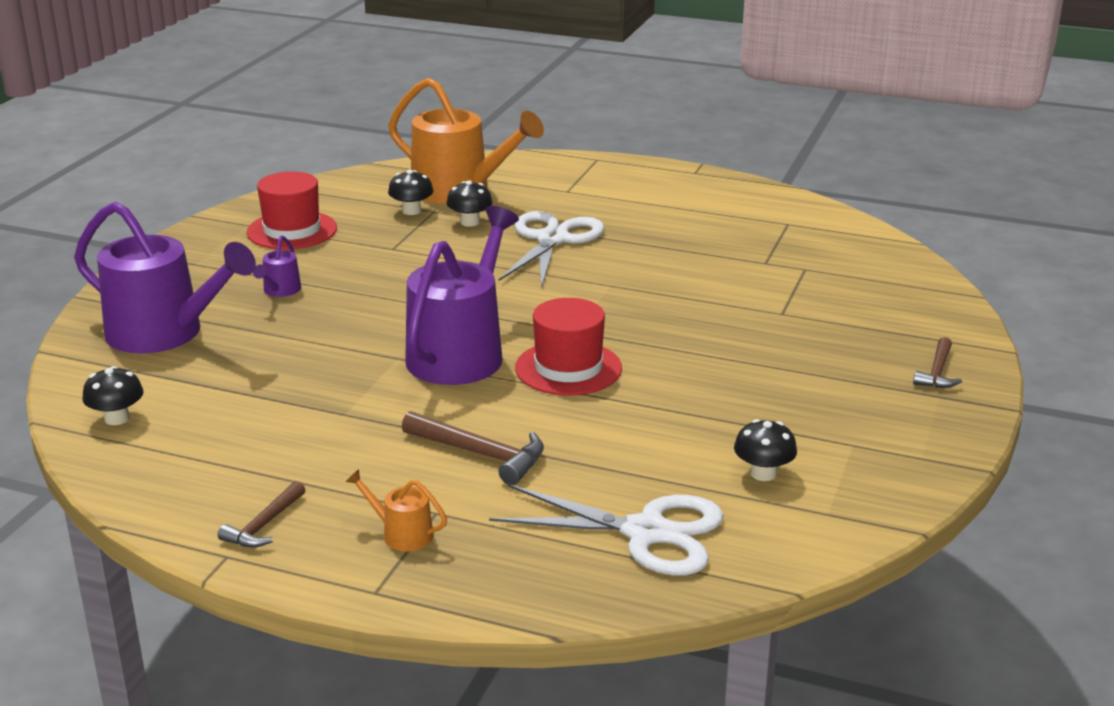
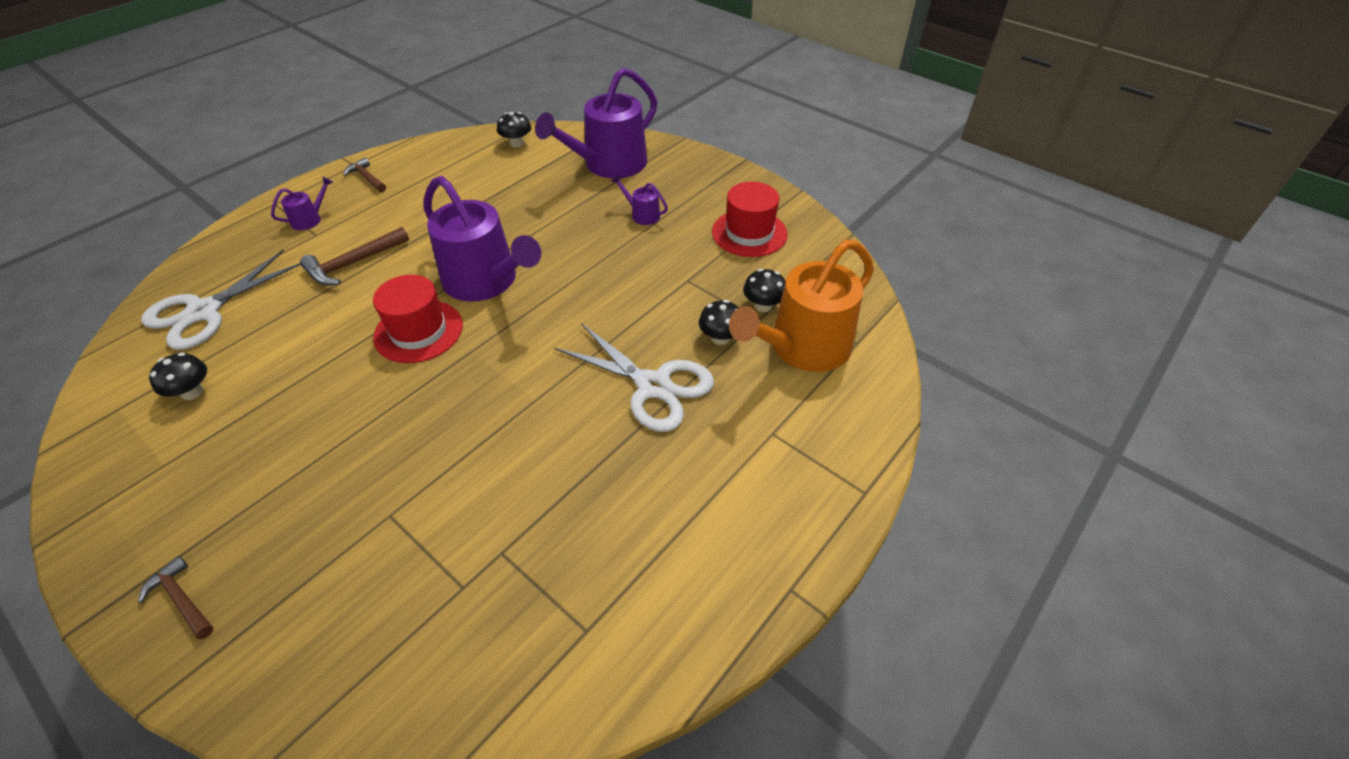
camera: 110 degrees right, 20 degrees up
orange watering can [345,469,447,551] -> purple watering can [271,177,333,230]

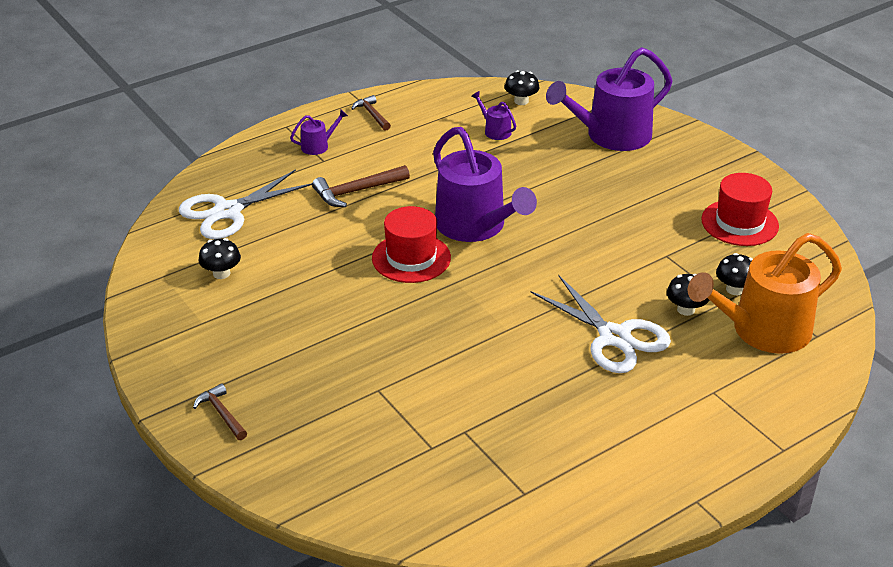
camera: 15 degrees right, 10 degrees down
purple watering can [611,175,668,225] -> purple watering can moved to [471,91,516,140]

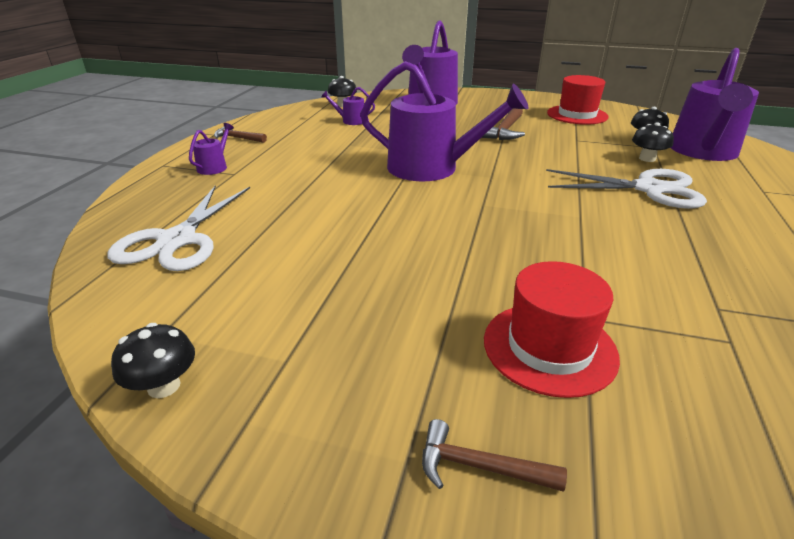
camera: 40 degrees left, 5 degrees down
black mushroom [199,238,241,279] -> black mushroom moved to [111,323,195,398]
brown hammer [312,165,410,207] -> brown hammer moved to [481,108,525,140]
red hat [372,206,451,283] -> red hat moved to [484,261,620,398]
orange watering can [688,233,842,354] -> purple watering can [671,48,759,161]

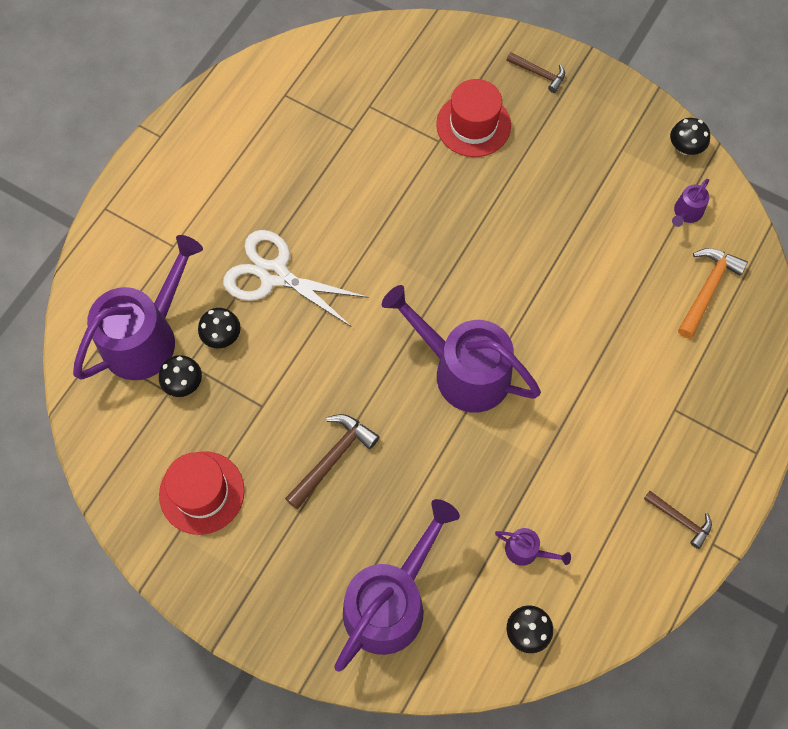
camera: 165 degrees left, 35 degrees up
white scissors [108,186,250,271] -> orange hammer [678,248,748,339]
purple watering can [189,123,234,175] -> purple watering can moved to [672,179,710,227]

